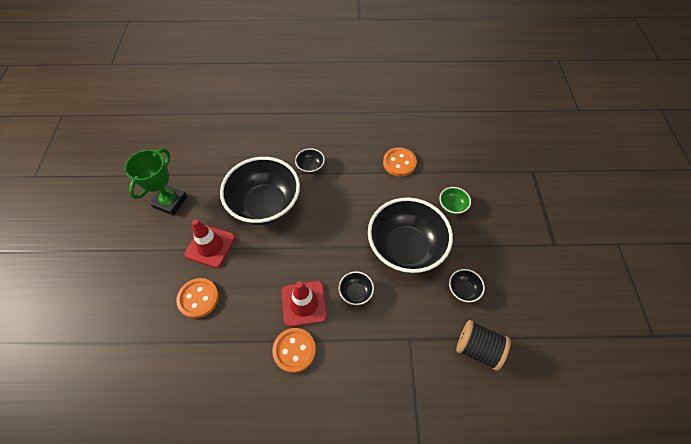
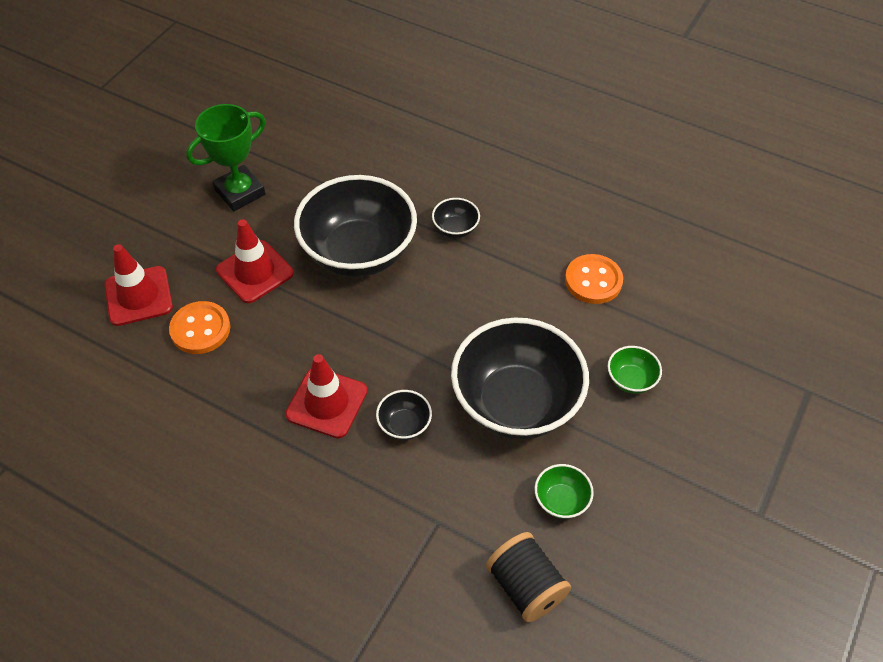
camera: 30 degrees right, 5 degrees down
orange button [272,328,316,373] -> none
black bowl [449,269,485,302] -> green bowl [534,464,594,519]
none -> red traffic cone [105,244,173,326]

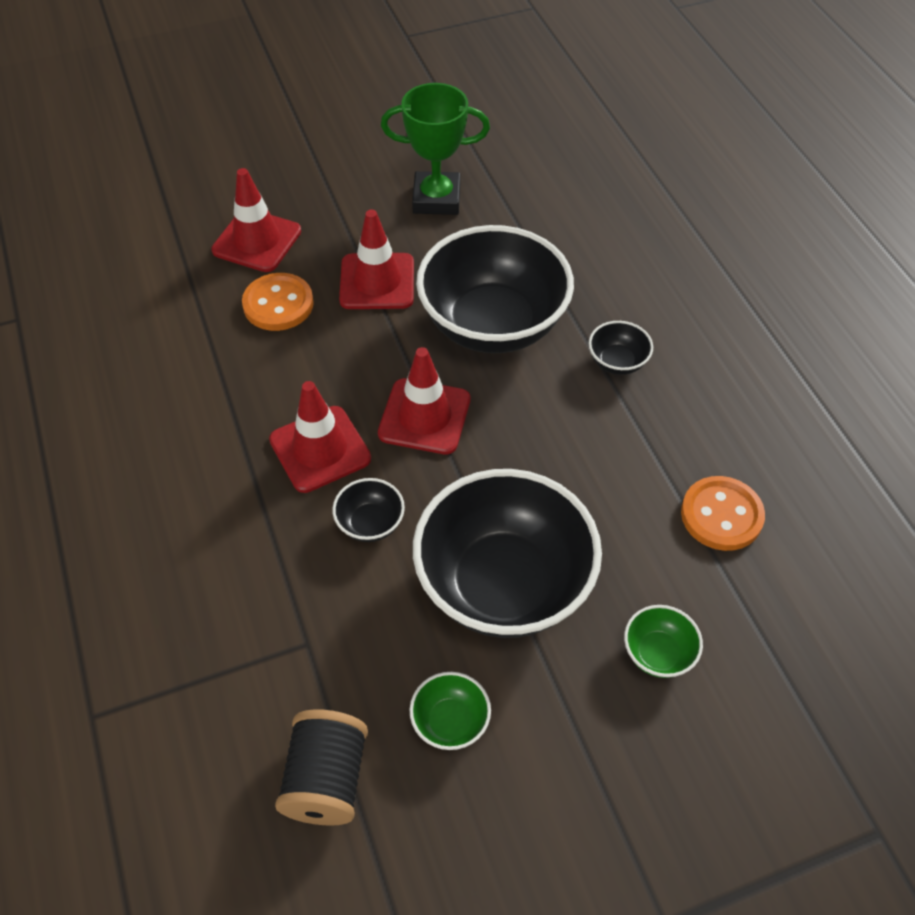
camera: 40 degrees right, 0 degrees up
none -> red traffic cone [378,347,471,455]

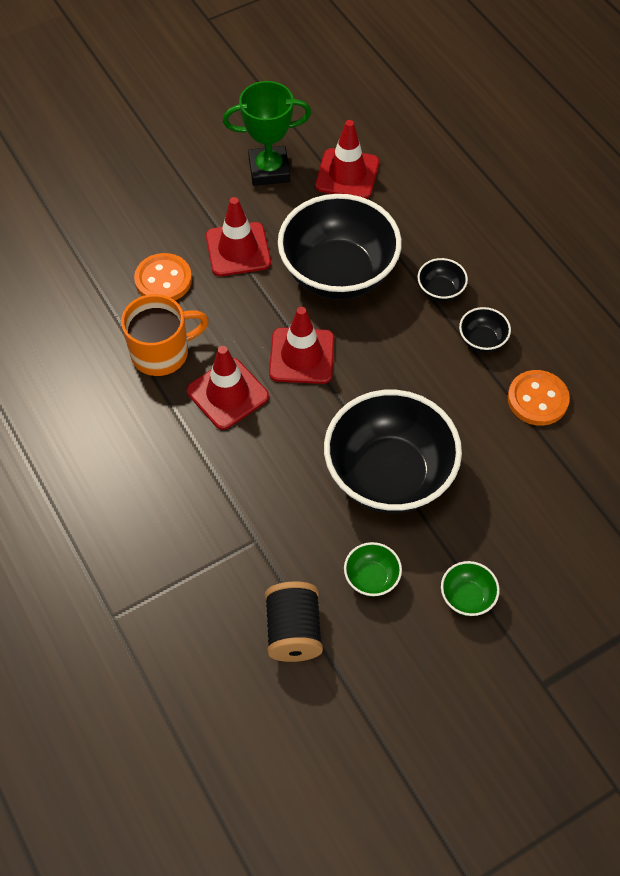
camera: 10 degrees left, 5 degrees up
red traffic cone [211,168,301,272] -> red traffic cone moved to [315,120,379,199]
black bowl [332,478,405,542] -> black bowl moved to [459,307,511,352]
green bowl [624,605,703,678] -> green bowl moved to [441,561,500,616]
none -> orange mug [121,294,209,376]

